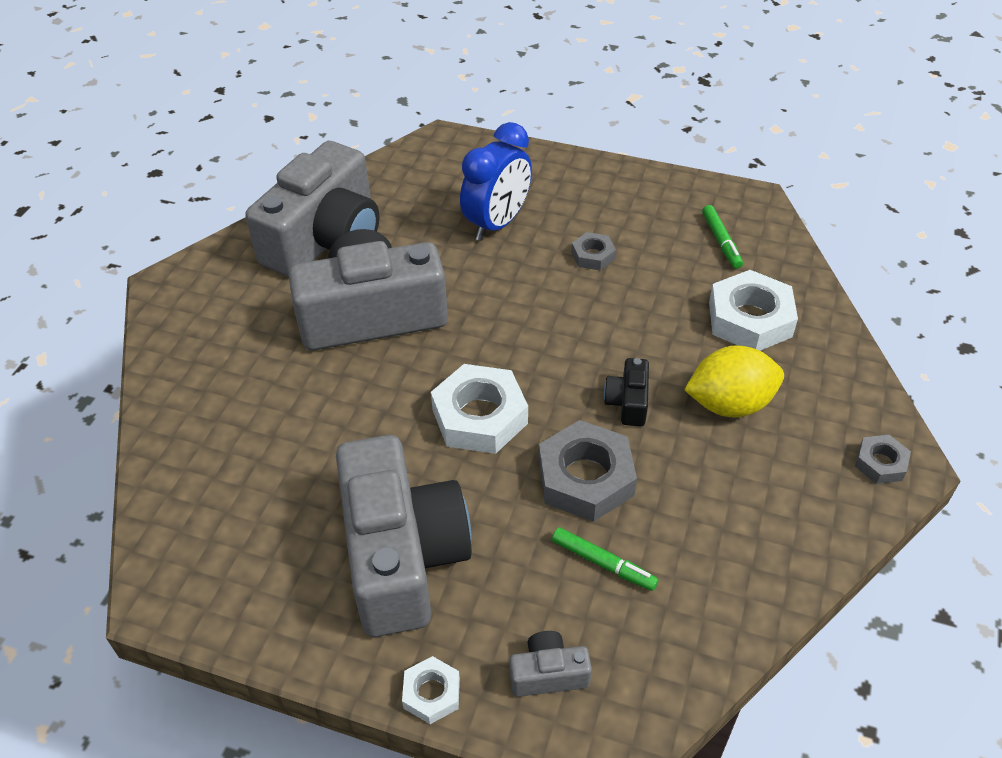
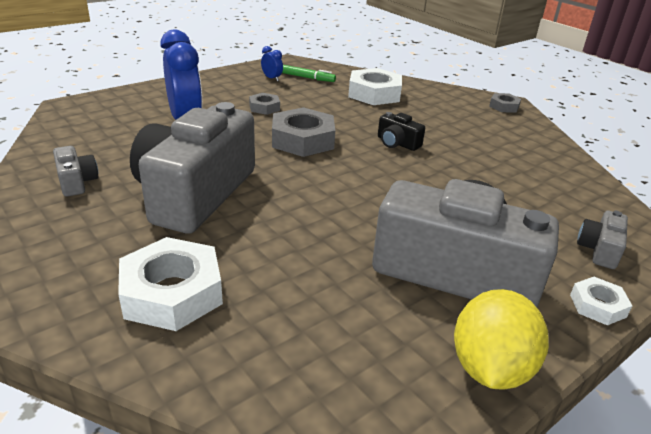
camera: 60 degrees left, 15 degrees down
grey camera [245,141,380,277] -> grey camera [53,146,99,197], size x0.41
white nut [431,364,528,454] -> white nut moved to [118,237,223,331]
grey nut [538,420,637,522] -> grey nut moved to [272,107,335,157]
green marker [552,527,658,591] -> none
yellow lemon [684,345,784,418] -> yellow lemon moved to [454,289,549,390]
none -> blue clock [261,46,283,81]

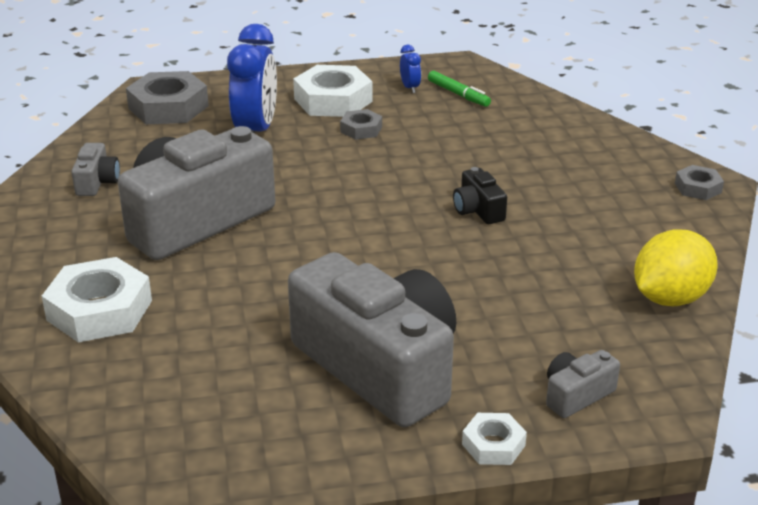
camera: 30 degrees right, 0 degrees up
grey nut [272,107,335,157] -> grey nut moved to [126,71,209,124]
white nut [348,68,402,105] -> white nut moved to [293,65,372,117]
yellow lemon [454,289,549,390] -> yellow lemon moved to [634,229,718,306]

